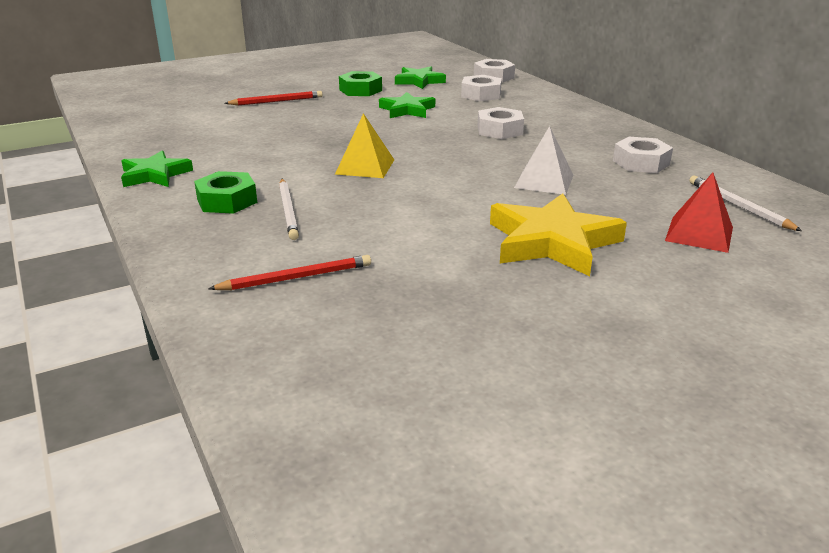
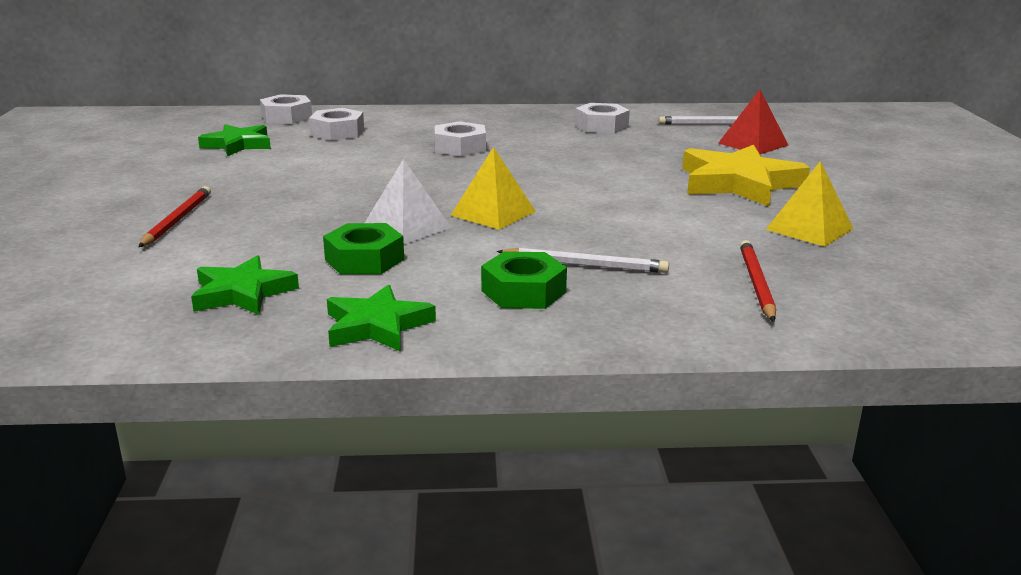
camera: 65 degrees left, 5 degrees down
green nut [339,71,382,96] -> green nut moved to [323,223,404,274]
green star [379,92,435,118] -> green star moved to [191,255,299,315]
white pyramid [514,126,573,195] -> white pyramid moved to [365,159,451,245]
none -> yellow pyramid [766,161,853,247]

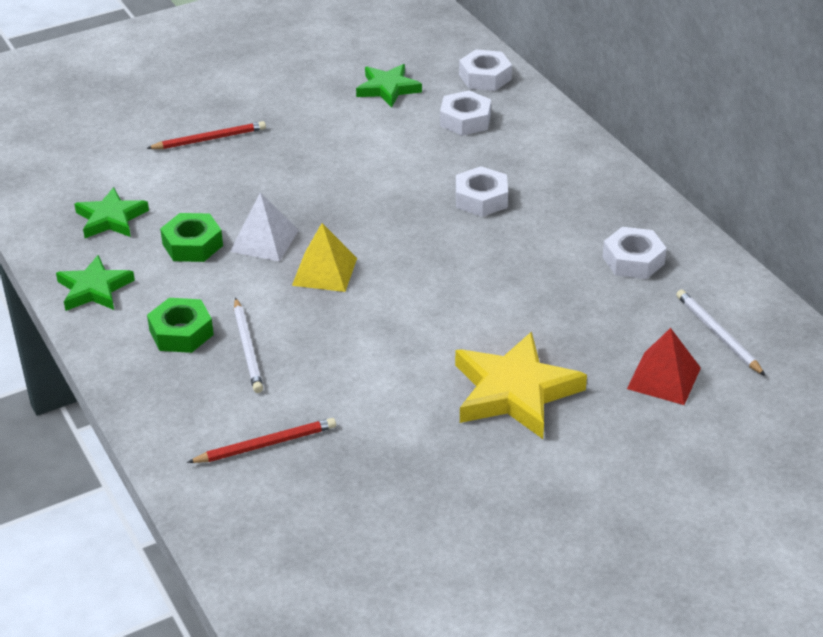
camera: 65 degrees right, 15 degrees up
yellow pyramid [766,161,853,247] -> none

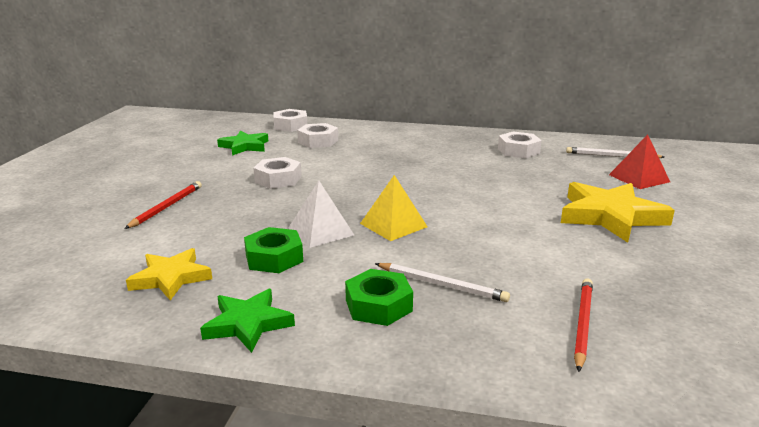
camera: 50 degrees left, 15 degrees down
green star [74,187,149,238] -> yellow star [126,248,212,300]
white nut [456,166,508,217] -> white nut moved to [253,157,302,189]

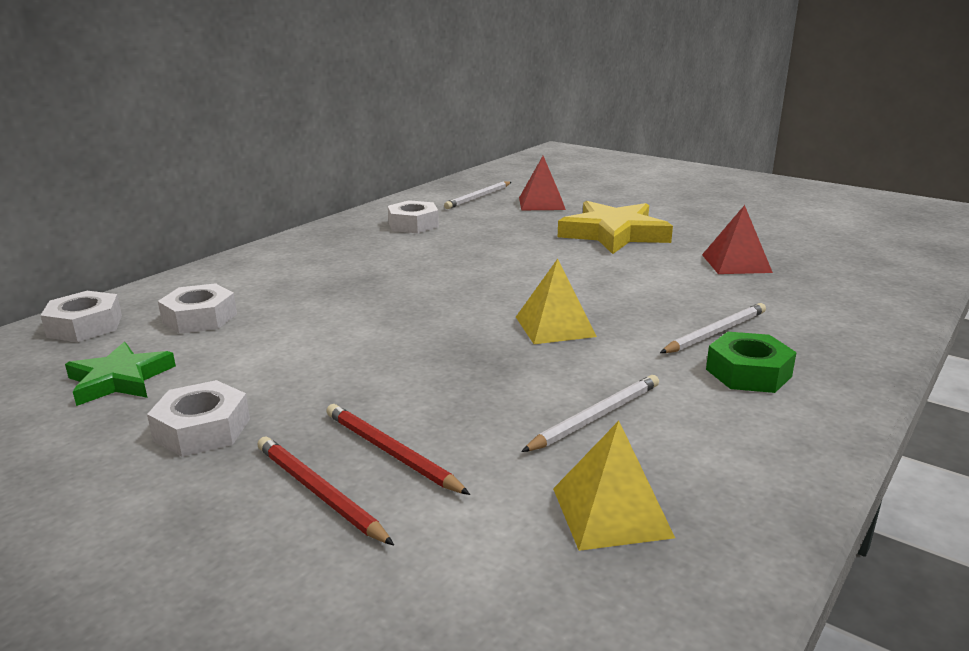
camera: 65 degrees left, 0 degrees up
yellow star [126,248,212,300] -> yellow pyramid [553,421,675,551]
green star [200,289,295,353] -> none
green nut [244,227,303,273] -> white pencil [521,375,659,452]
white nut [253,157,302,189] -> white nut moved to [147,380,250,457]
white pyramid [289,180,354,248] -> none
red pencil [574,279,593,372] -> red pencil moved to [326,404,470,495]
none -> red pyramid [702,205,773,274]

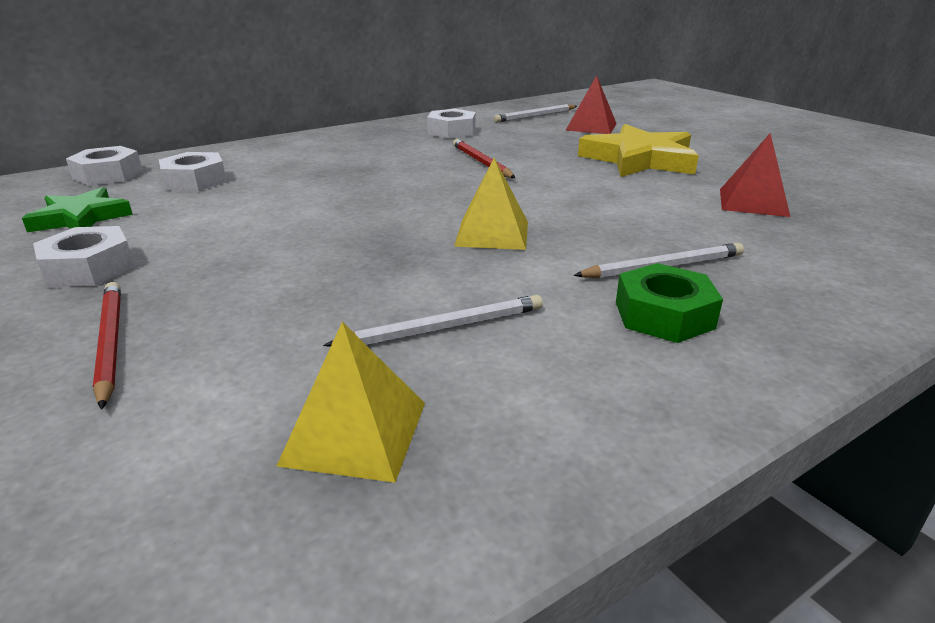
camera: 20 degrees right, 5 degrees up
red pencil [326,404,470,495] -> red pencil moved to [453,139,515,178]

